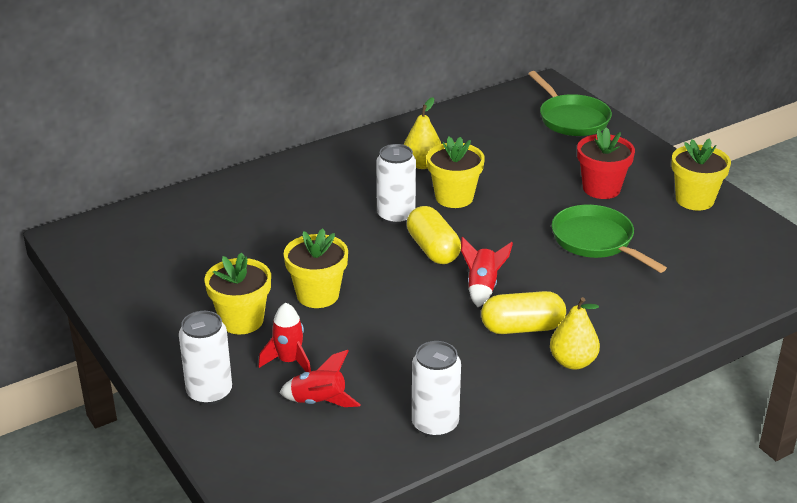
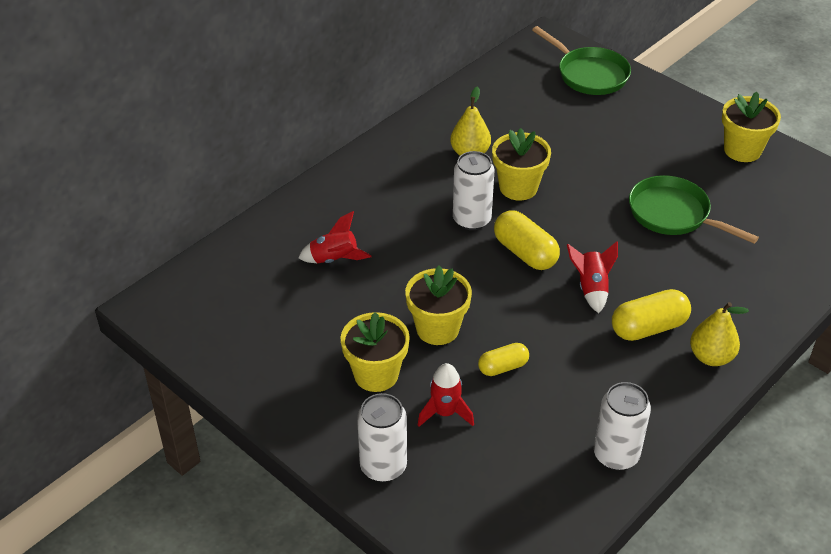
camera: 15 degrees left, 10 degrees up
red rocket [279,350,361,407] -> red rocket moved to [298,211,372,263]
red flower pot [577,127,635,199] -> none
none -> yellow capsule [478,343,529,376]

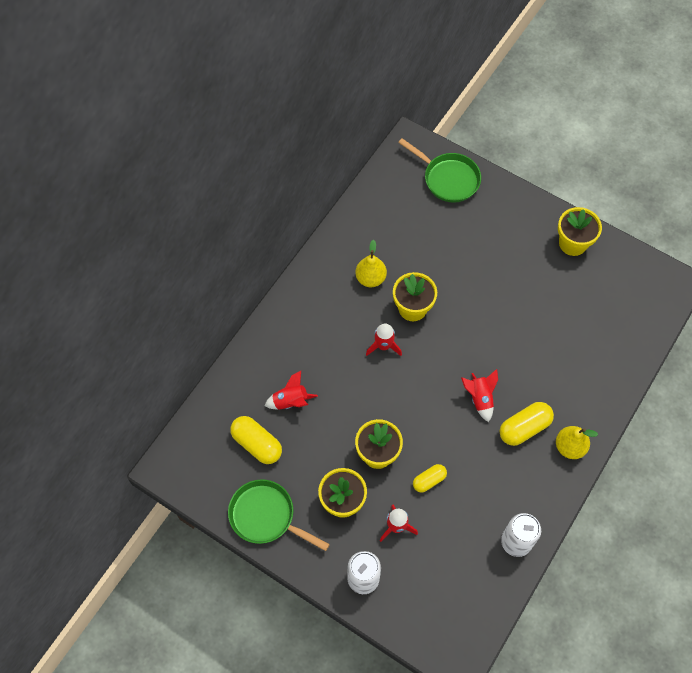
camera: 10 degrees left, 20 degrees up
white can [453,151,494,230] -> red rocket [366,323,402,356]
yellow capsule [494,210,560,270] -> yellow capsule moved to [230,416,282,464]
green pan [629,175,759,244] -> green pan moved to [228,479,330,551]

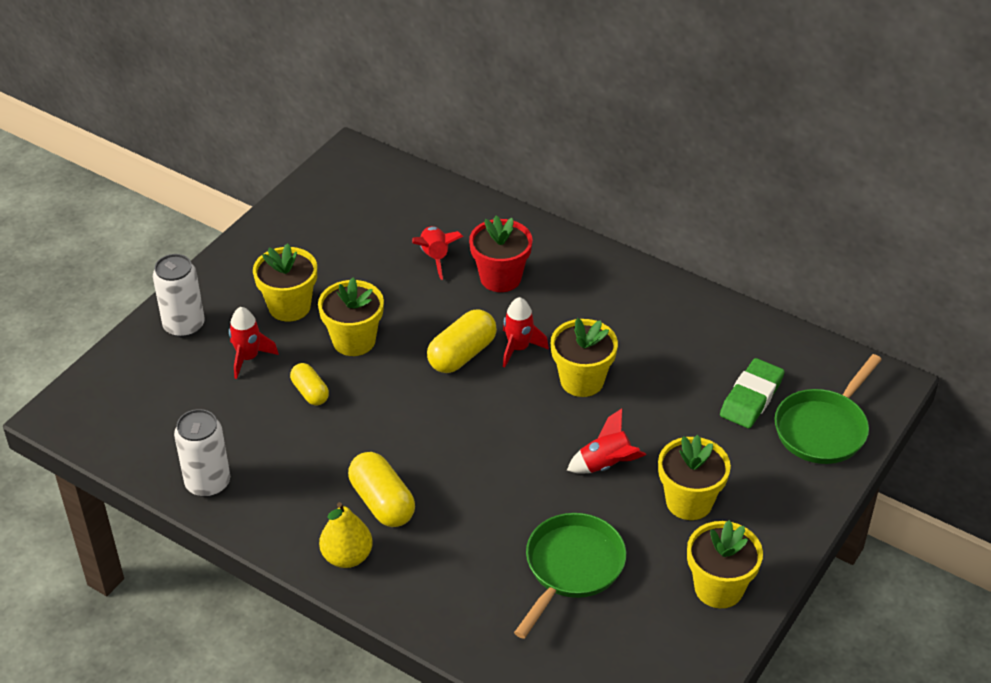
camera: 90 degrees right, 20 degrees down
green pan [228,479,330,551] -> green pan moved to [514,513,626,639]
yellow capsule [230,416,282,464] -> yellow capsule moved to [427,309,497,373]
yellow pear [355,239,387,287] -> none
red rocket [461,369,498,422] -> red rocket moved to [567,408,646,474]
none -> red flower pot [469,215,532,292]
none -> yellow flower pot [658,435,731,520]
none -> green eraser [720,358,785,428]

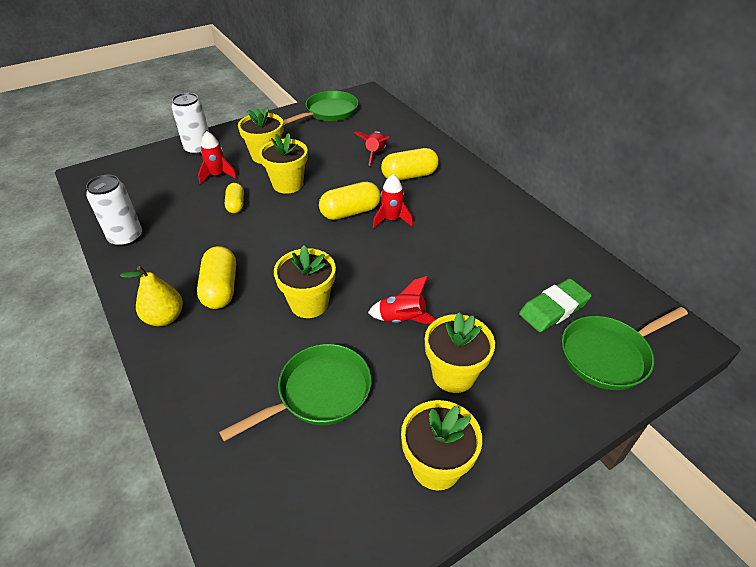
camera: 25 degrees right, 0 degrees up
red flower pot [469,215,532,292] -> yellow capsule [381,148,439,180]
yellow flower pot [551,318,618,397] -> yellow flower pot moved to [274,245,336,318]
none -> green pan [283,91,358,125]

